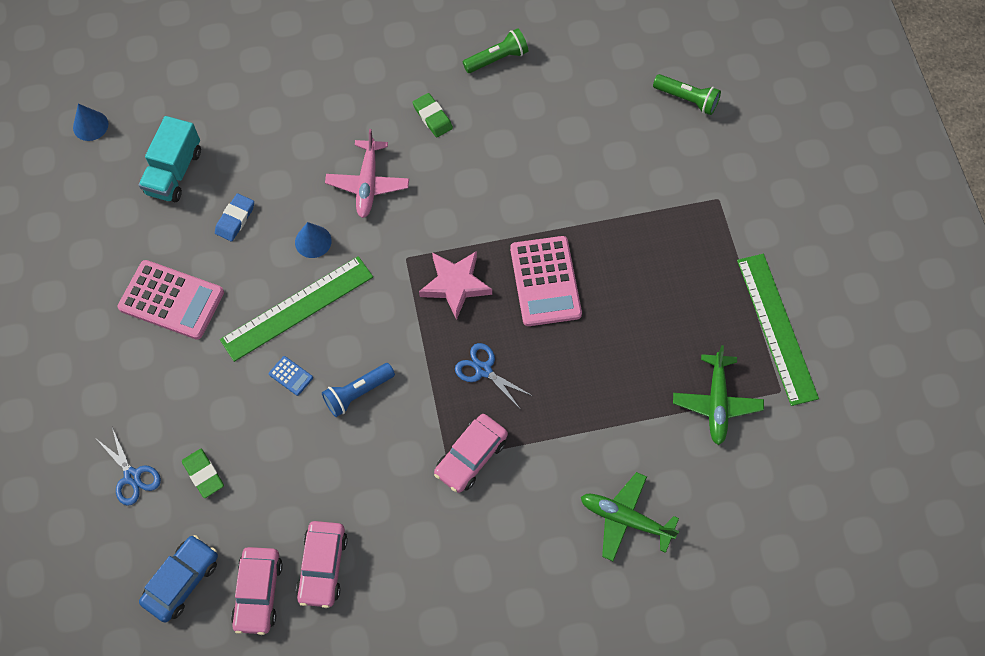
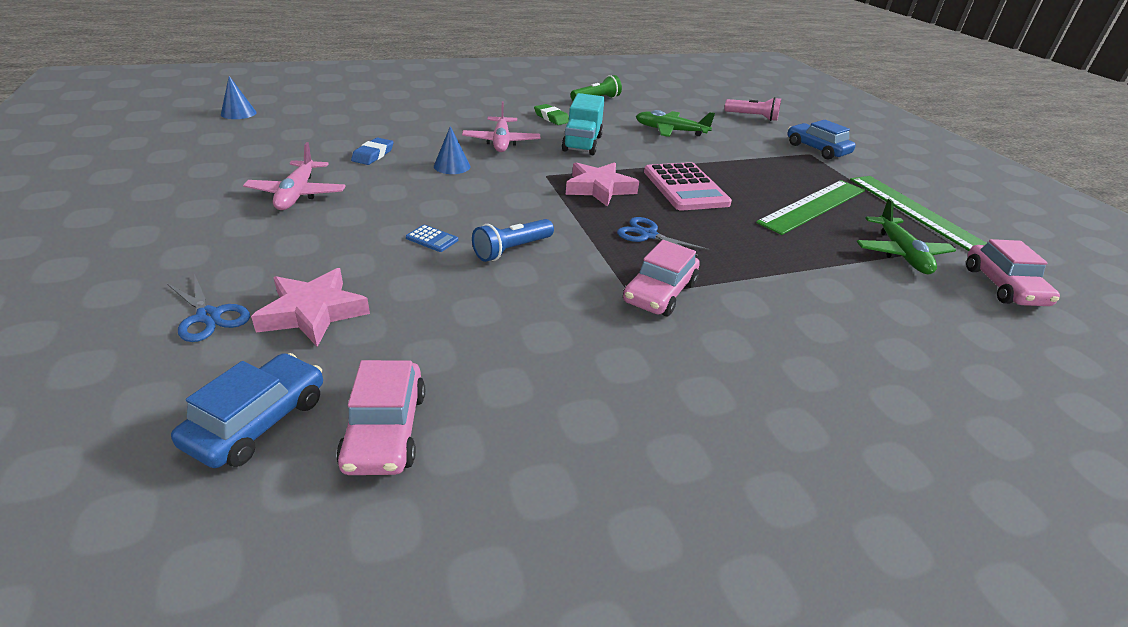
camera: 10 degrees left, 30 degrees down
pink calculator [118,260,224,340] -> pink plane [243,142,346,210]
turquoise truck [139,116,201,202] -> turquoise truck moved to [562,93,605,155]
green eraser [182,449,224,498] -> pink star [251,268,370,347]
green ruler [220,256,373,362] -> green ruler moved to [756,180,865,235]
pink car [296,521,348,608] -> pink car moved to [966,239,1060,306]
green plane [581,472,679,561] -> green plane moved to [636,110,715,137]
green flashlight [653,74,721,115] -> pink flashlight [724,97,781,121]
none -> blue car [787,120,856,159]

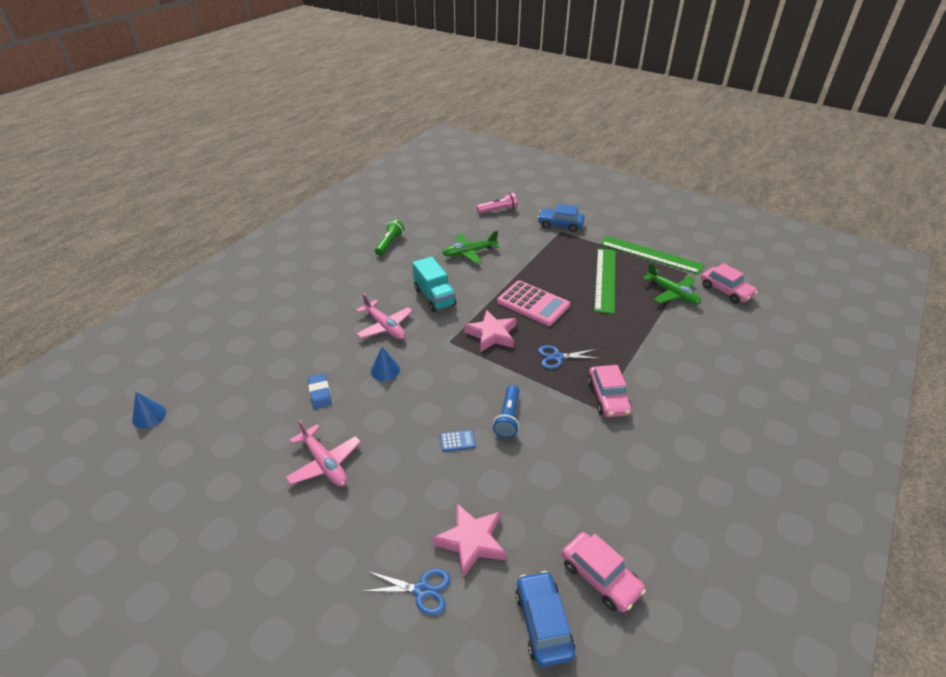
camera: 35 degrees left, 5 degrees up
green eraser [534,104,569,125] -> none

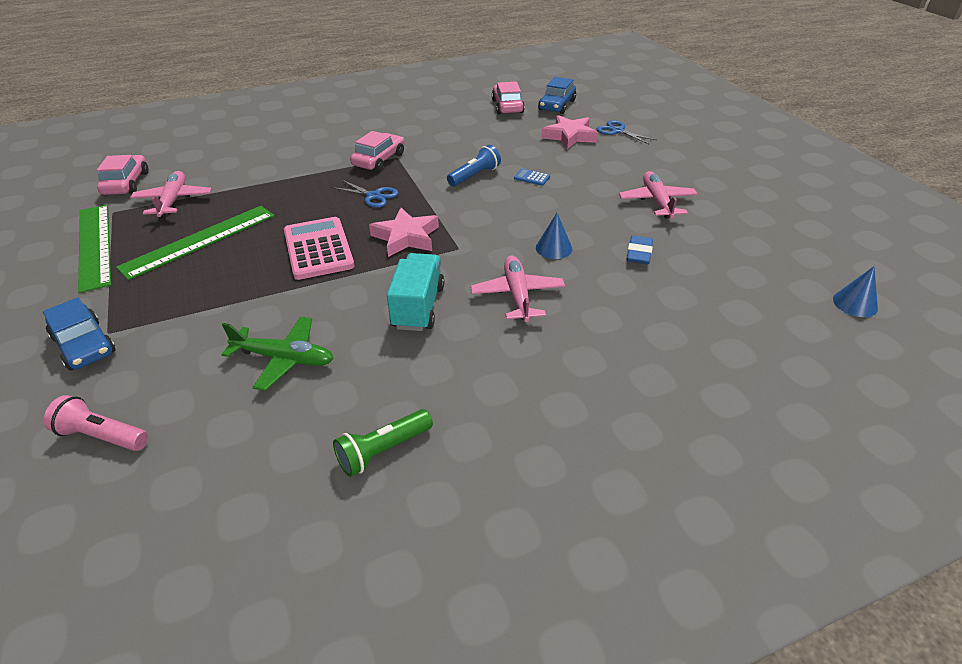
camera: 145 degrees left, 0 degrees up
green plane [642,262,701,305] -> pink plane [130,171,212,217]

